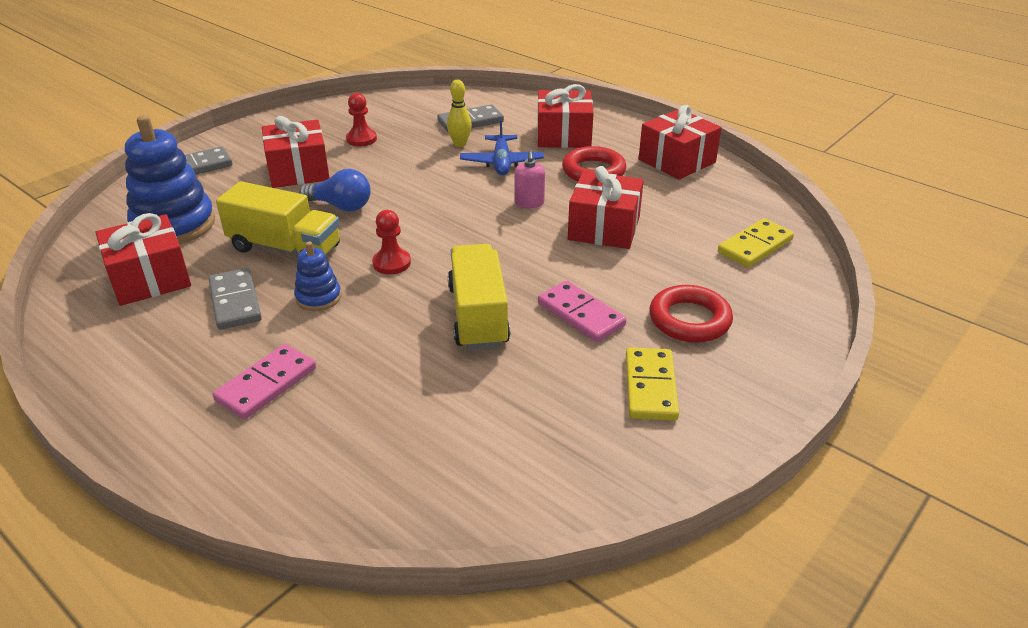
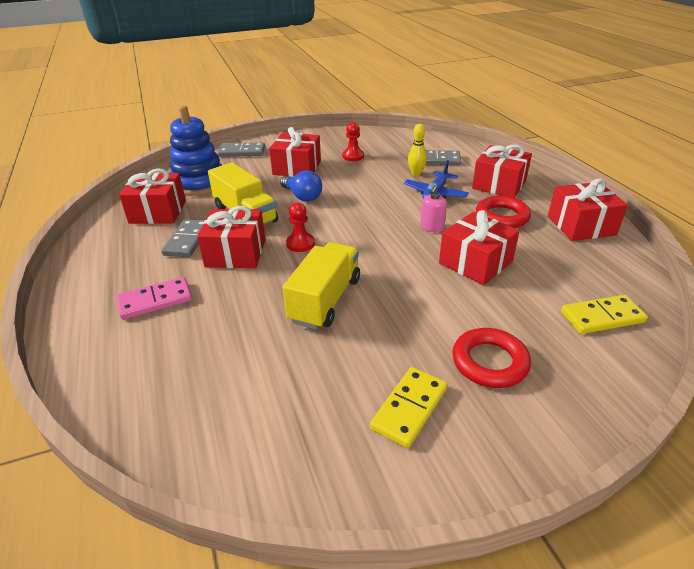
camera: 30 degrees right, 0 degrees up
blue stacking toy [294,242,341,311] -> red gift [197,206,266,268]
pink domino [538,281,627,342] -> none

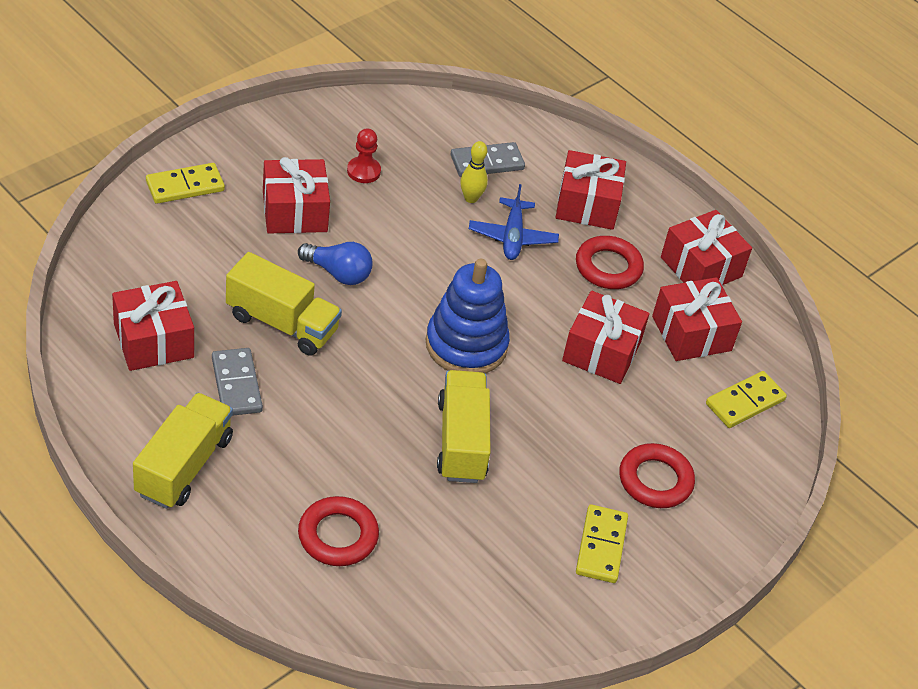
camera: 30 degrees left, 10 degrees up
pink domino [117,277,192,320] -> none
blue stacking toy [170,105,222,196] -> blue stacking toy moved to [426,259,510,374]
red gift [197,206,266,268] -> red gift moved to [652,277,742,361]
grey domino [218,142,265,157] -> yellow domino [146,163,225,204]
red pawn [286,203,315,252] -> none
pink soap dispenser [420,185,447,232] -> none
none -> yellow truck [133,393,233,509]
none -> red ring [298,496,379,566]

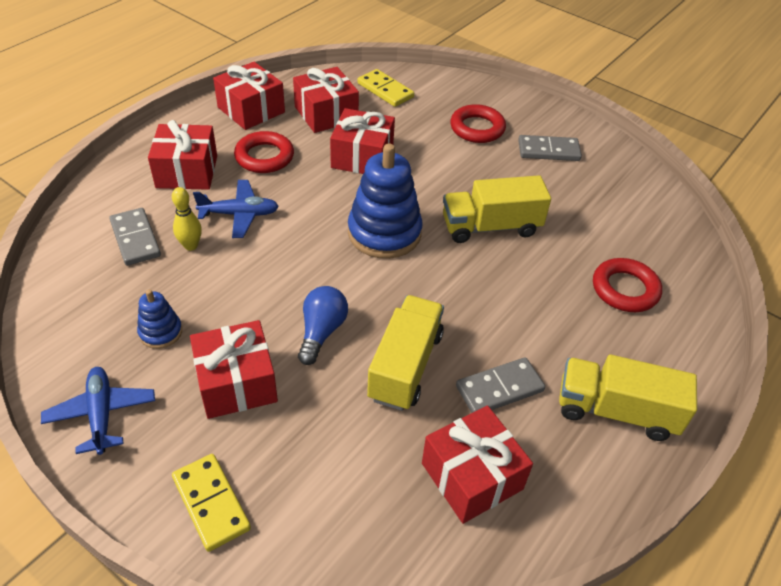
camera: 95 degrees left, 0 degrees up
red pawn [347,128,381,183] -> blue stacking toy [137,290,182,349]
yellow domino [576,504,628,583] -> grey domino [518,135,582,161]
none -> blue plane [41,367,155,455]

